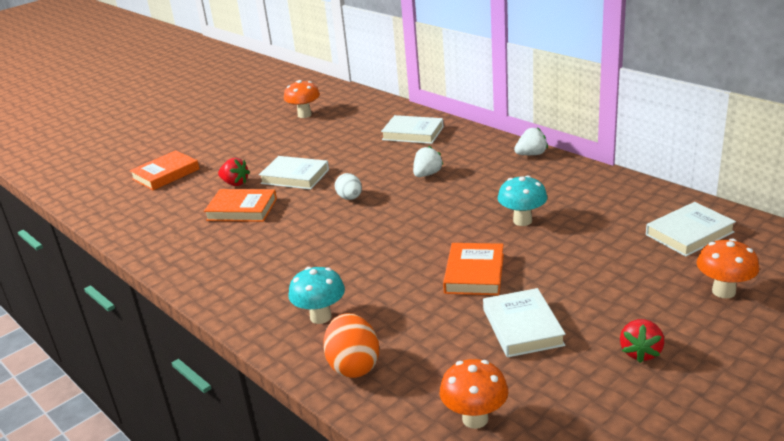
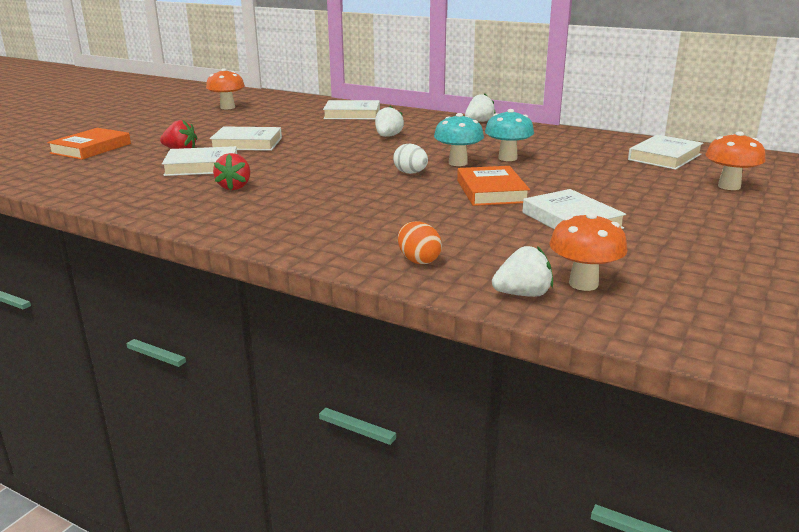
camera: 20 degrees left, 5 degrees down
orange book [204,189,277,222] -> white book [162,146,237,176]
turquoise mushroom [288,267,345,324] -> turquoise mushroom moved to [434,113,484,166]
orange egg [323,313,379,378] -> orange egg [398,221,442,264], size x0.65
white egg [335,173,362,200] -> white egg moved to [393,144,428,174]
red strawberry [620,319,664,363] -> red strawberry moved to [213,153,250,190]
none -> white strawberry [492,246,553,297]

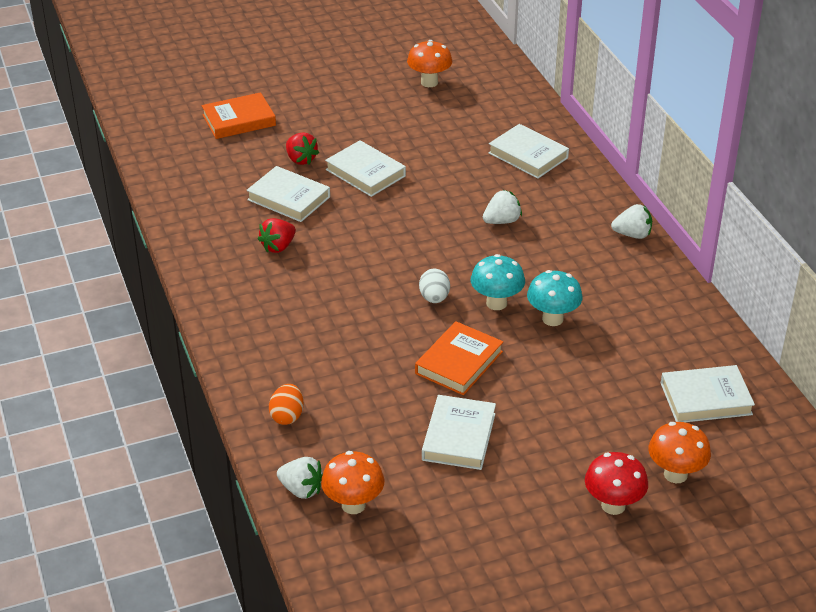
camera: 40 degrees right, 15 degrees up
none -> red mushroom [585,452,648,515]

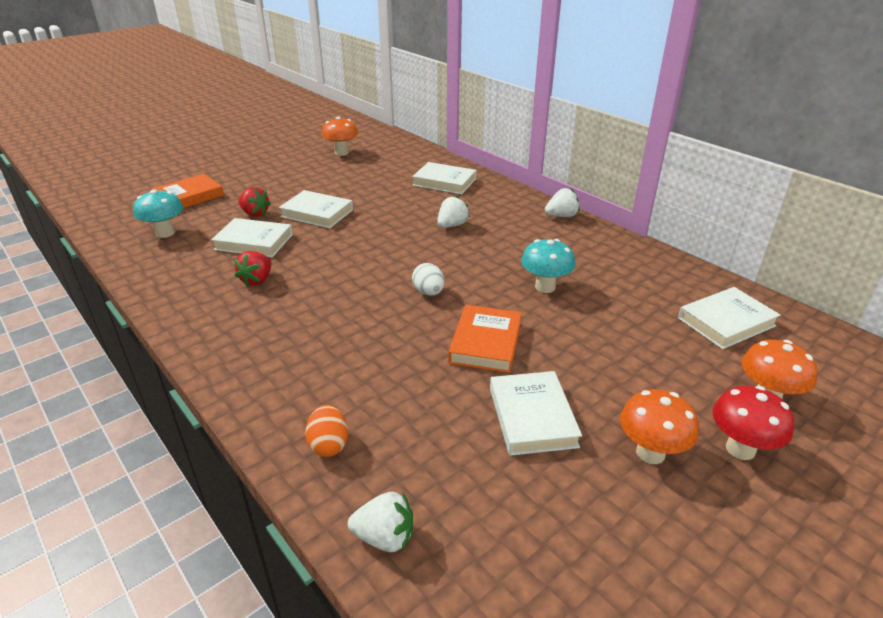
camera: 20 degrees left, 5 degrees down
orange mushroom [321,451,385,514] -> orange mushroom moved to [620,389,699,464]
turquoise mushroom [471,254,525,310] -> turquoise mushroom moved to [133,190,183,238]

